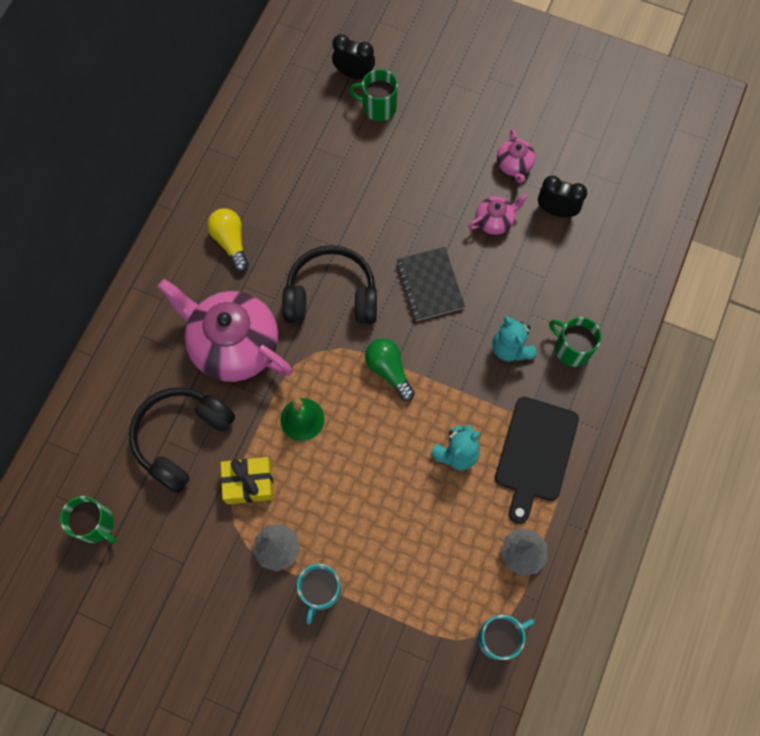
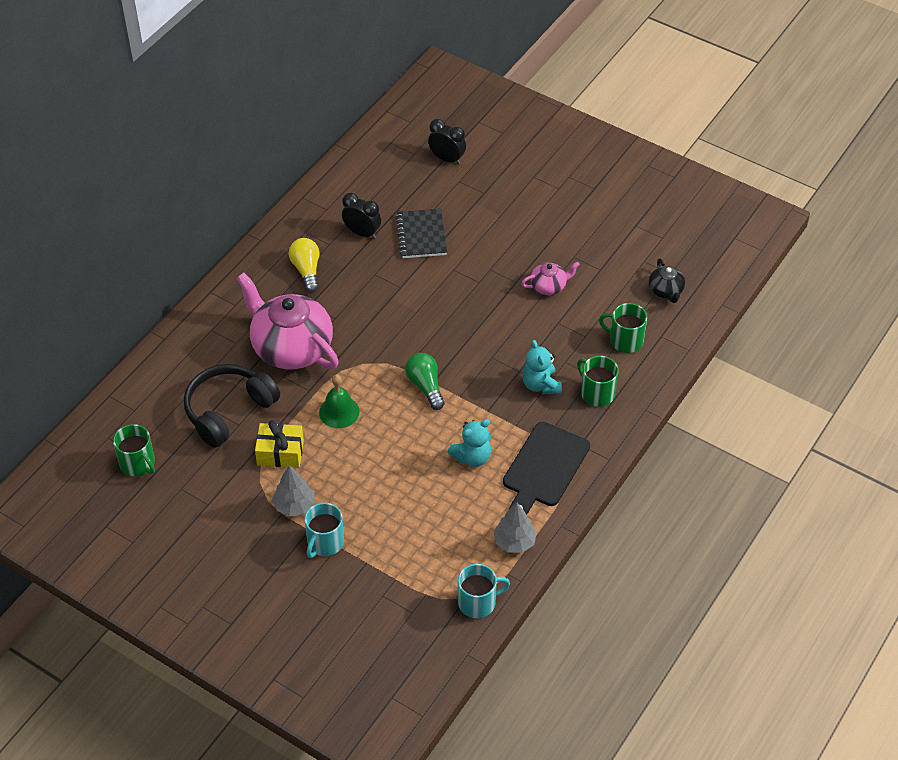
camera: 10 degrees right, 20 degrees down
black headphones [282,245,377,324] -> none
green mug [349,69,398,121] -> green mug moved to [599,303,647,353]
black notebook [396,247,465,321] -> black notebook moved to [396,209,447,258]
pink teapot [497,129,536,183] -> none
black clock [538,176,587,217] -> black clock moved to [342,193,381,239]
none -> black teapot [649,258,685,303]

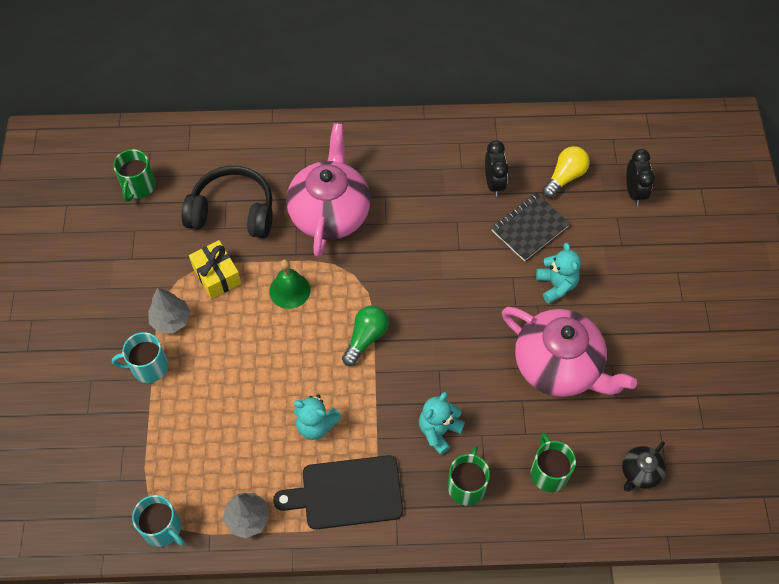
camera: 55 degrees right, 10 degrees up
yellow light bulb [289,238,319,293] -> yellow light bulb moved to [542,146,590,198]
pink teapot [521,262,580,295] -> pink teapot [502,307,637,397], size x2.21
none -> turquoise teddy bear [536,243,581,304]

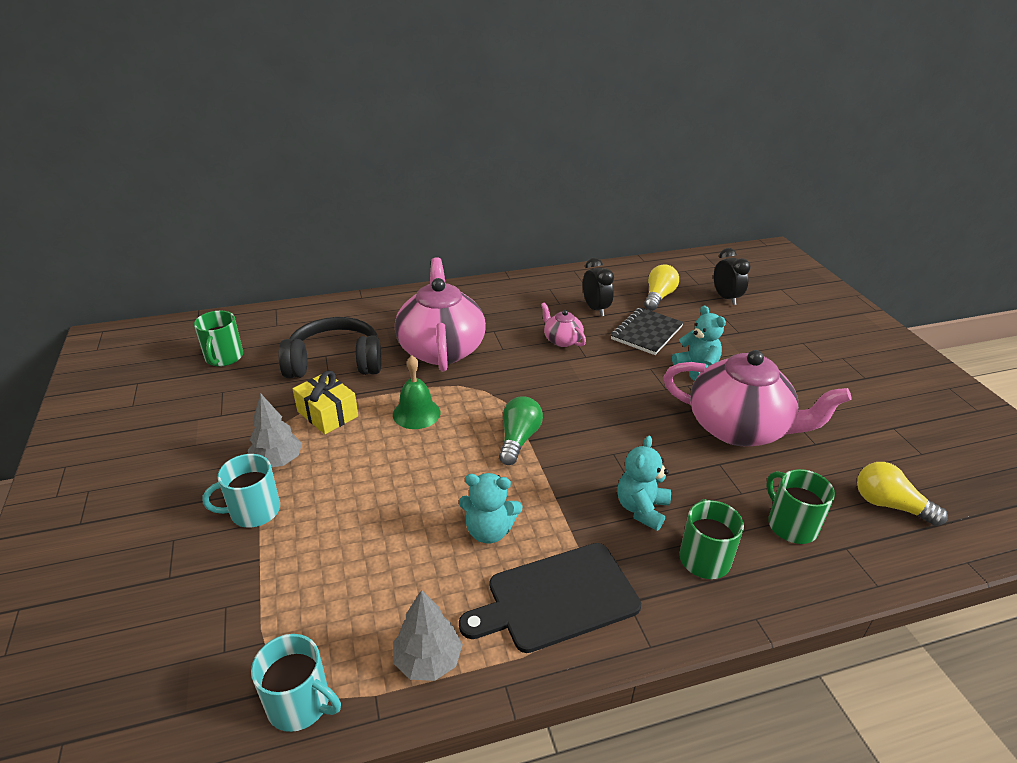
camera: 15 degrees left, 25 degrees down
black teapot [622,441,666,492] -> yellow light bulb [857,462,948,526]
none -> pink teapot [541,302,586,347]

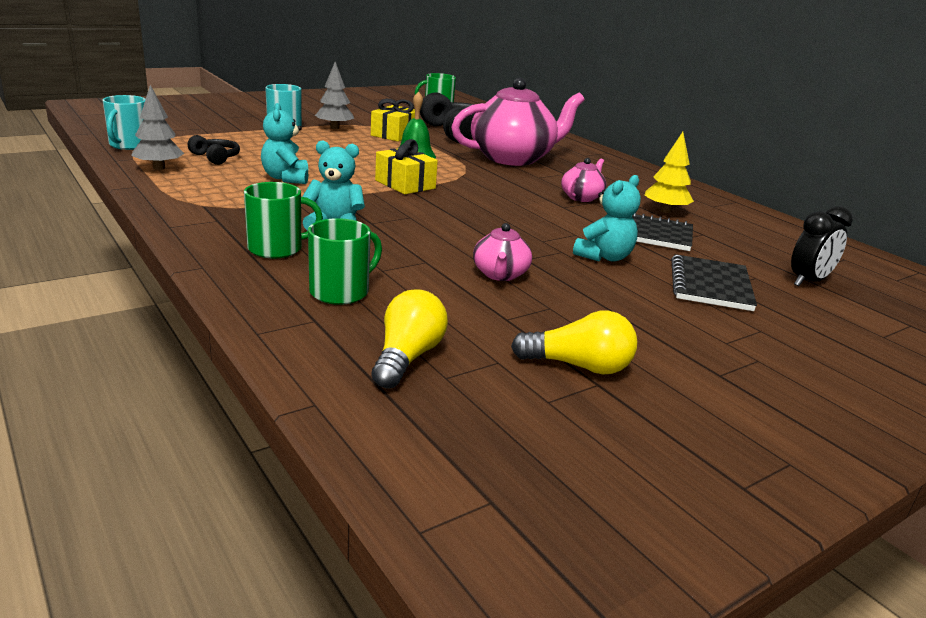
camera: 70 degrees right, 10 degrees down
black cutting board [459,543,641,653] -> none
green light bulb [499,396,543,465] -> yellow gift [375,139,438,194]
black clock [583,258,614,316] -> yellow tree [644,132,694,213]
yellow light bulb [644,264,679,311] -> yellow light bulb moved to [511,311,637,375]
pink teapot [663,350,851,446] -> pink teapot [473,223,532,281], size x0.45
none -> black headphones [188,135,240,165]
none -> black notebook [671,254,757,311]

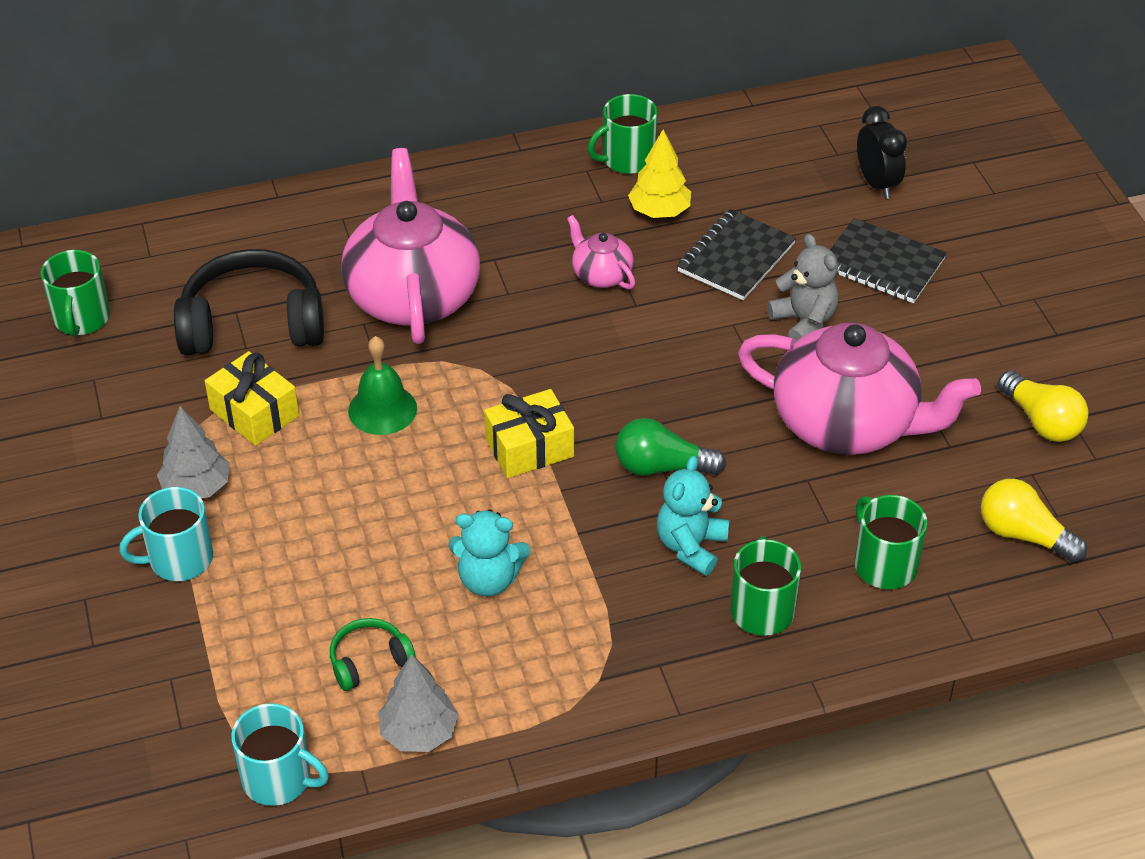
camera: 70 degrees left, 20 degrees up
black headphones [188,135,240,165] -> green headphones [330,618,416,691]
pink teapot [473,223,532,281] -> pink teapot [738,322,981,455], size x2.21
yellow light bulb [511,311,637,375] -> yellow light bulb turned 120 degrees clockwise [998,370,1089,442]
turquoise teddy bear [573,175,641,261] -> grey teddy bear [767,234,839,343]
none -> green mug [588,94,657,174]
none -> green light bulb [615,418,726,476]

